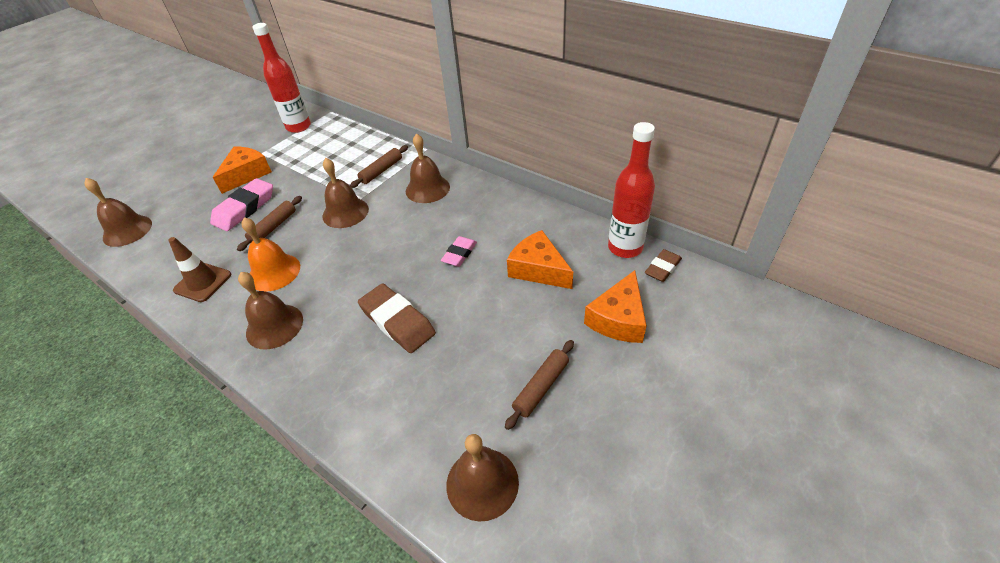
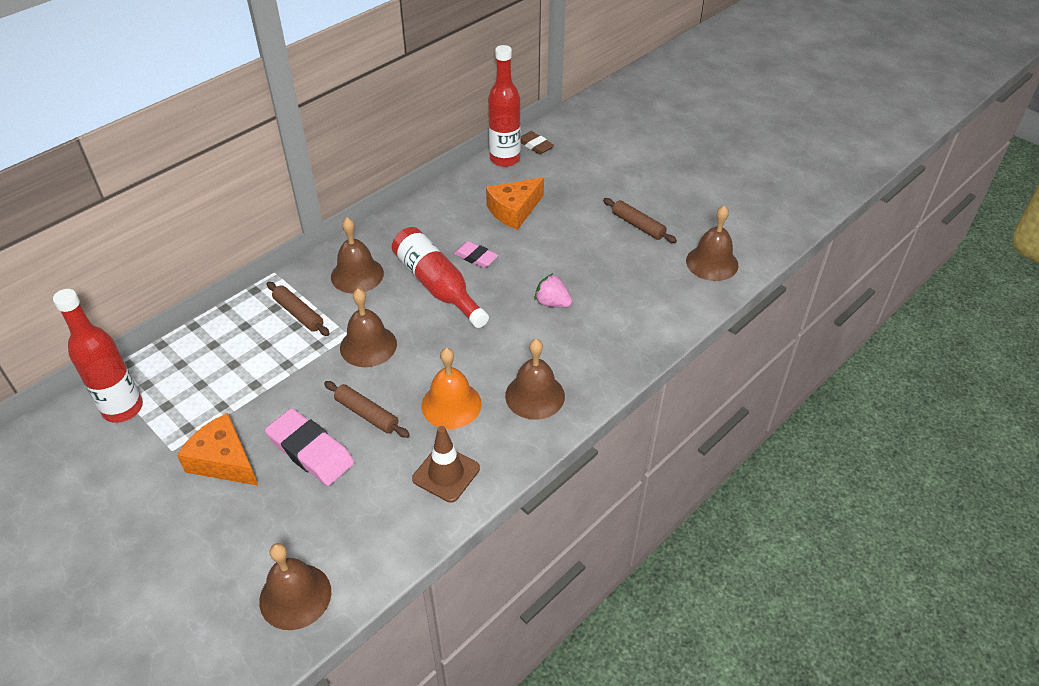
camera: 85 degrees left, 0 degrees up
brown eraser [358,283,436,353] -> pink strawberry [534,273,572,308]
orange cheese [584,270,647,343] -> none
none -> red bottle [392,227,489,328]

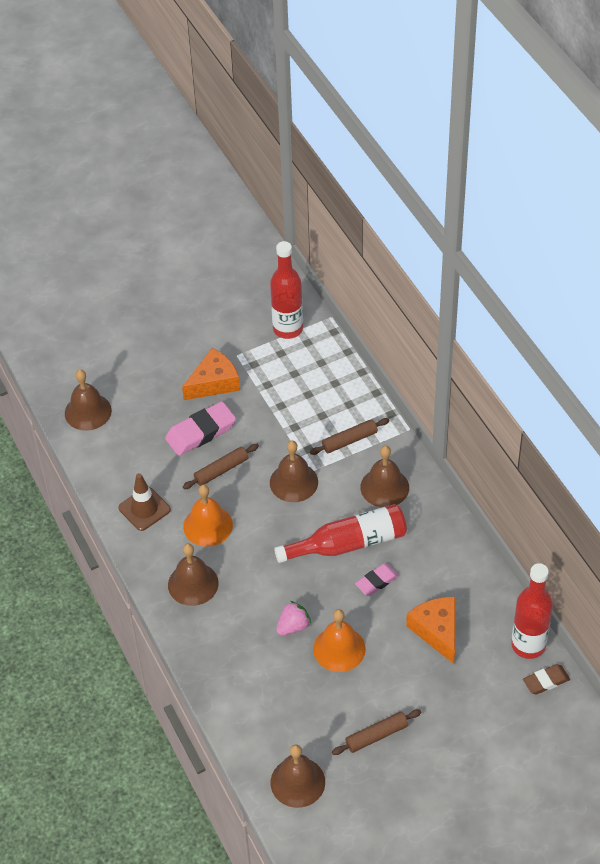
camera: 110 degrees right, 5 degrees up
none -> orange bell [313,609,366,672]

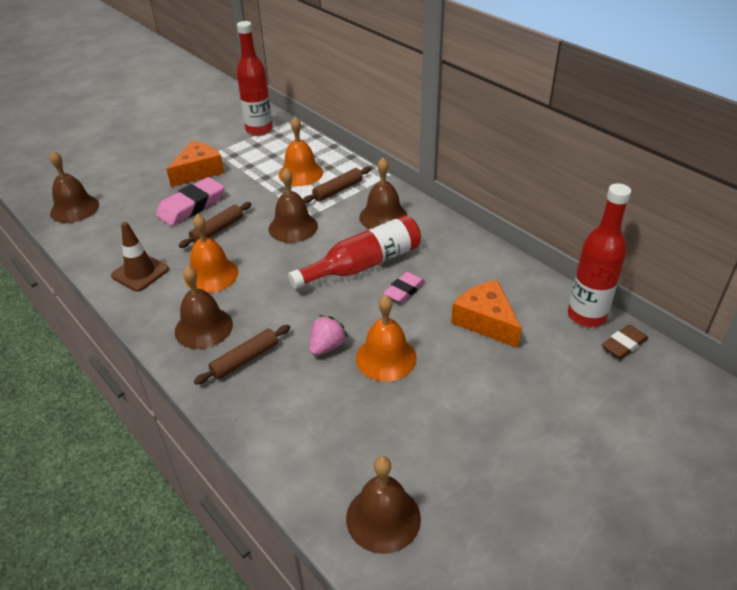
camera: 15 degrees left, 10 degrees down
brown rolling pin [332,709,421,755] -> brown rolling pin moved to [194,325,290,385]
none -> orange bell [279,117,323,186]

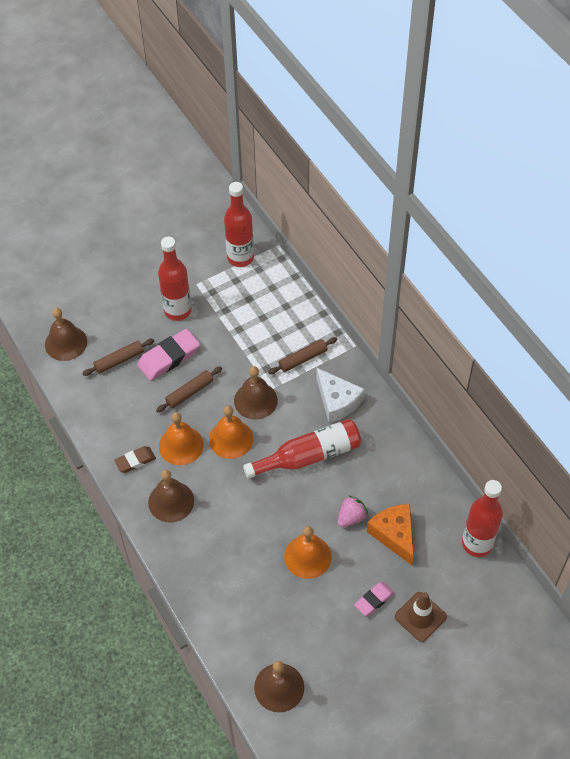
camera: 10 degrees right, 15 degrees up
brown traffic cone [111,222,169,291] -> brown traffic cone moved to [395,592,447,642]
orange cheese [167,141,224,187] -> red bottle [158,237,192,321]
brown rolling pin [194,325,290,385] -> brown rolling pin moved to [82,339,154,376]
orange bell [279,117,323,186] -> orange bell moved to [209,406,253,459]
pink strawberry [309,315,348,356] -> pink strawberry moved to [338,495,368,527]
brown bell [359,158,408,229] -> white cheese [316,368,364,423]
pink eraser [383,272,425,303] -> pink eraser moved to [354,582,394,616]
brown eraser [602,325,648,359] -> brown eraser moved to [114,446,156,473]

